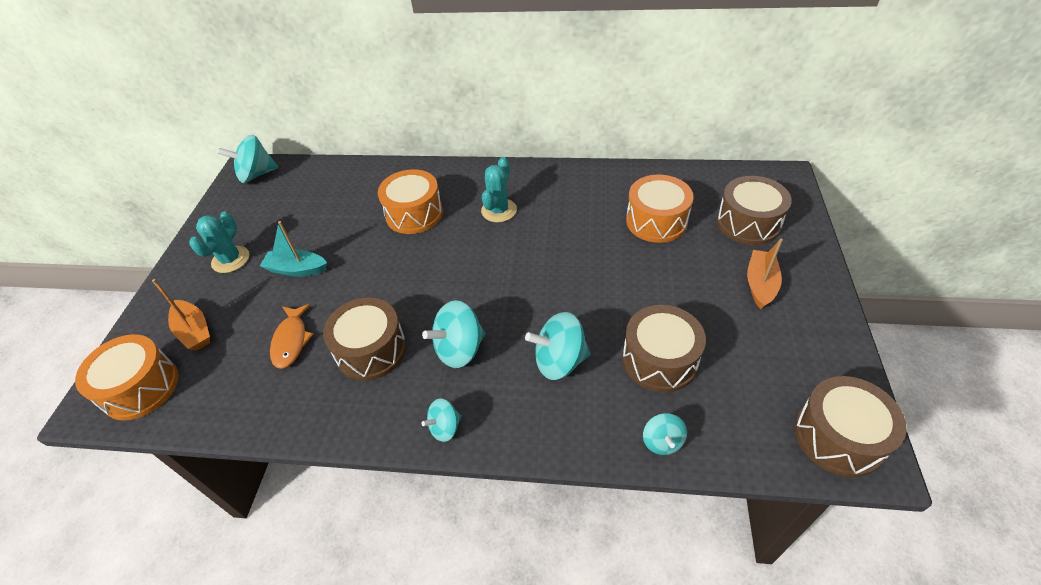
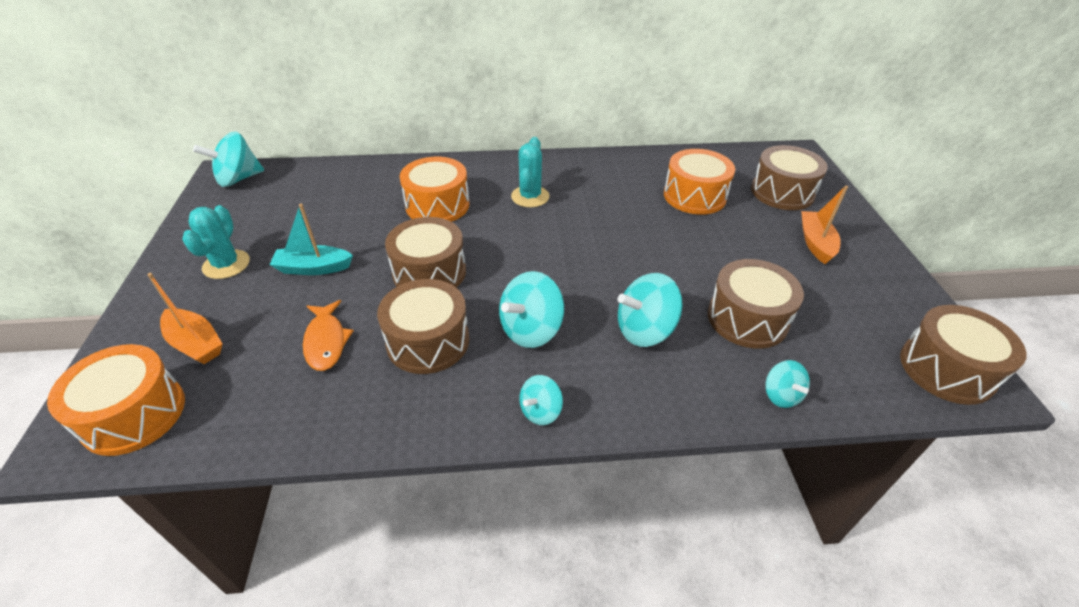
camera: 15 degrees left, 5 degrees down
none -> brown drum [385,217,466,288]

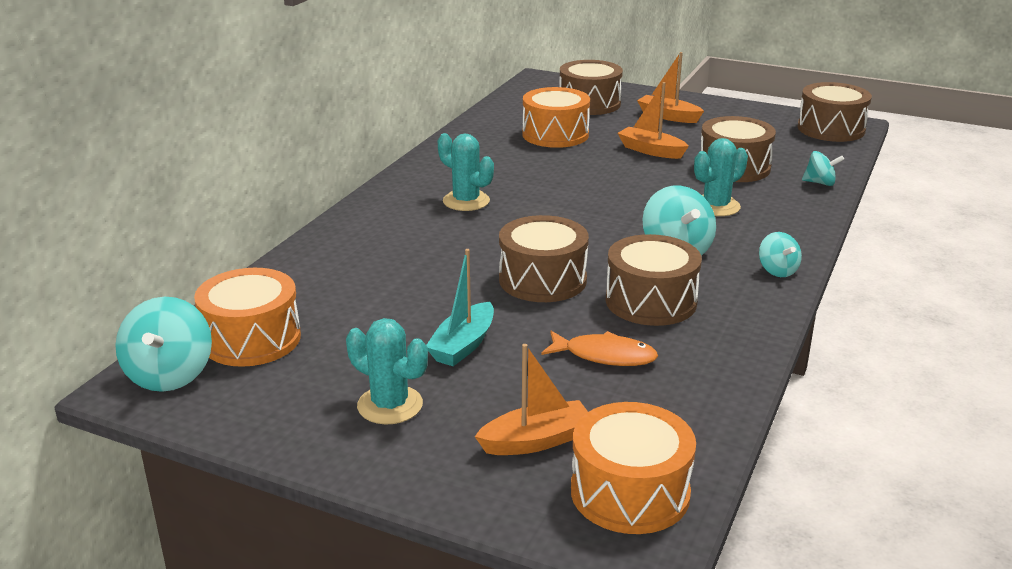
camera: 60 degrees left, 15 degrees down
orange drum [400,157,469,222] -> orange drum moved to [194,268,301,367]
turquoise spinning top [617,273,683,347] -> turquoise cactus [694,138,748,216]
none -> orange boat [618,82,689,159]

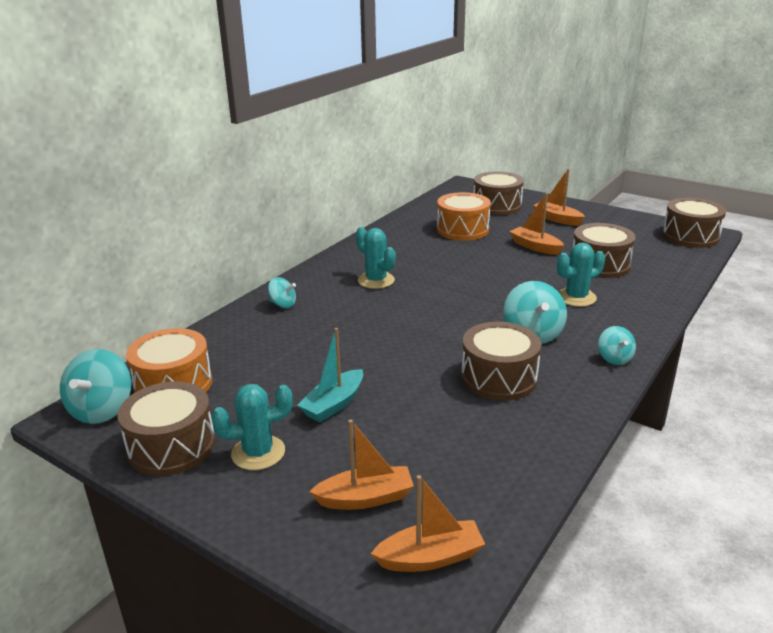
camera: 10 degrees right, 0 degrees up
turquoise cactus [346,318,428,425] -> turquoise cactus turned 60 degrees counterclockwise [211,384,293,470]
brown drum [499,215,589,302] -> brown drum moved to [118,382,215,476]
orange fish [542,331,658,366] -> none
orange drum [571,402,696,534] -> orange boat [371,475,485,572]
turquoise spinning top [802,151,844,186] -> turquoise spinning top moved to [268,277,296,308]

